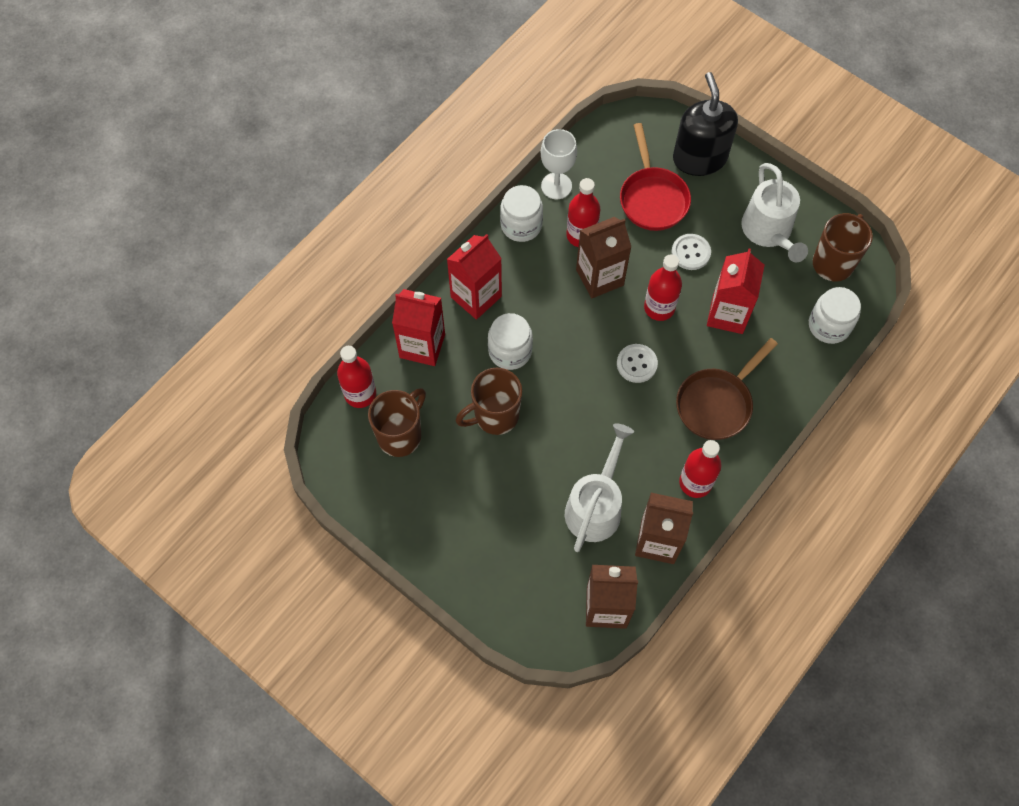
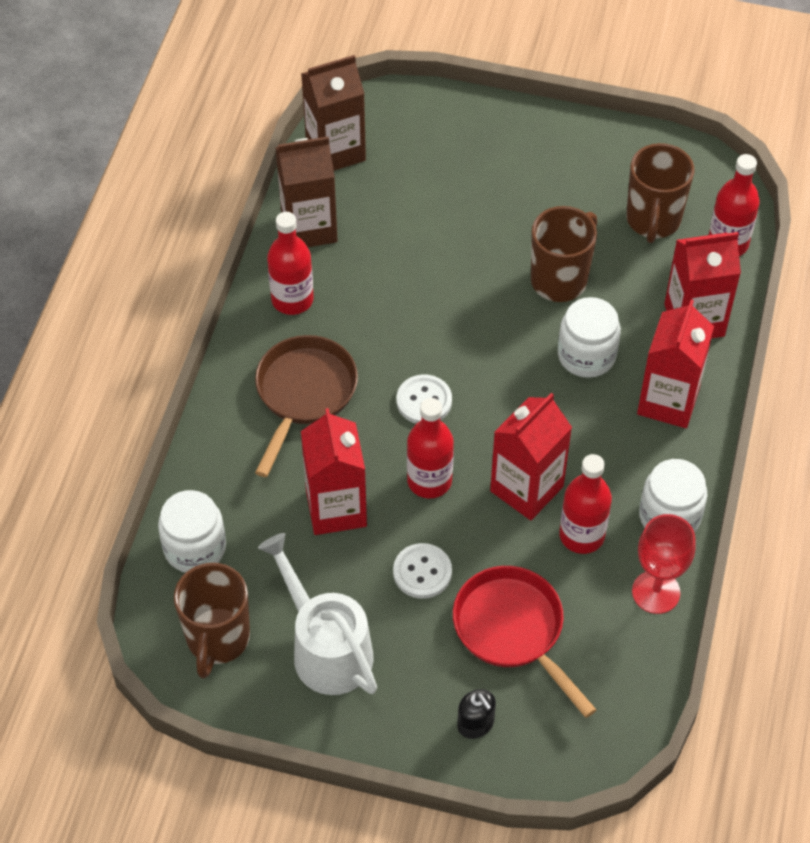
camera: 155 degrees right, 10 degrees down
white goblet [541,129,577,199] -> red goblet [632,514,696,614]
white watering can [565,423,634,552] -> none
brown carton [576,217,631,298] -> red carton [490,393,572,520]
black soap dispenser [673,72,738,176] -> black soap dispenser [457,689,496,739], size x0.44

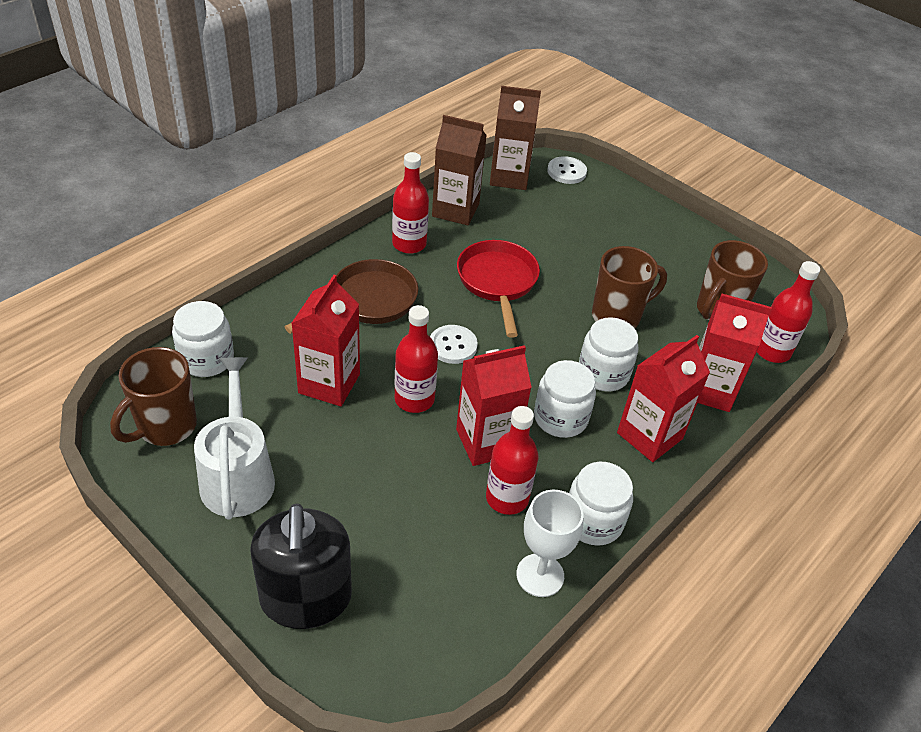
camera: 25 degrees right, 10 degrees down
white button [393,543,452,599] -> white button moved to [547,156,587,184]
red pan [453,566,597,718] -> red pan moved to [457,240,540,338]
black soap dispenser [457,689,496,739] -> black soap dispenser [250,503,352,629], size x2.30
red goblet [632,514,696,614] -> white goblet [516,490,584,597]
none -> white jar [534,360,596,438]

